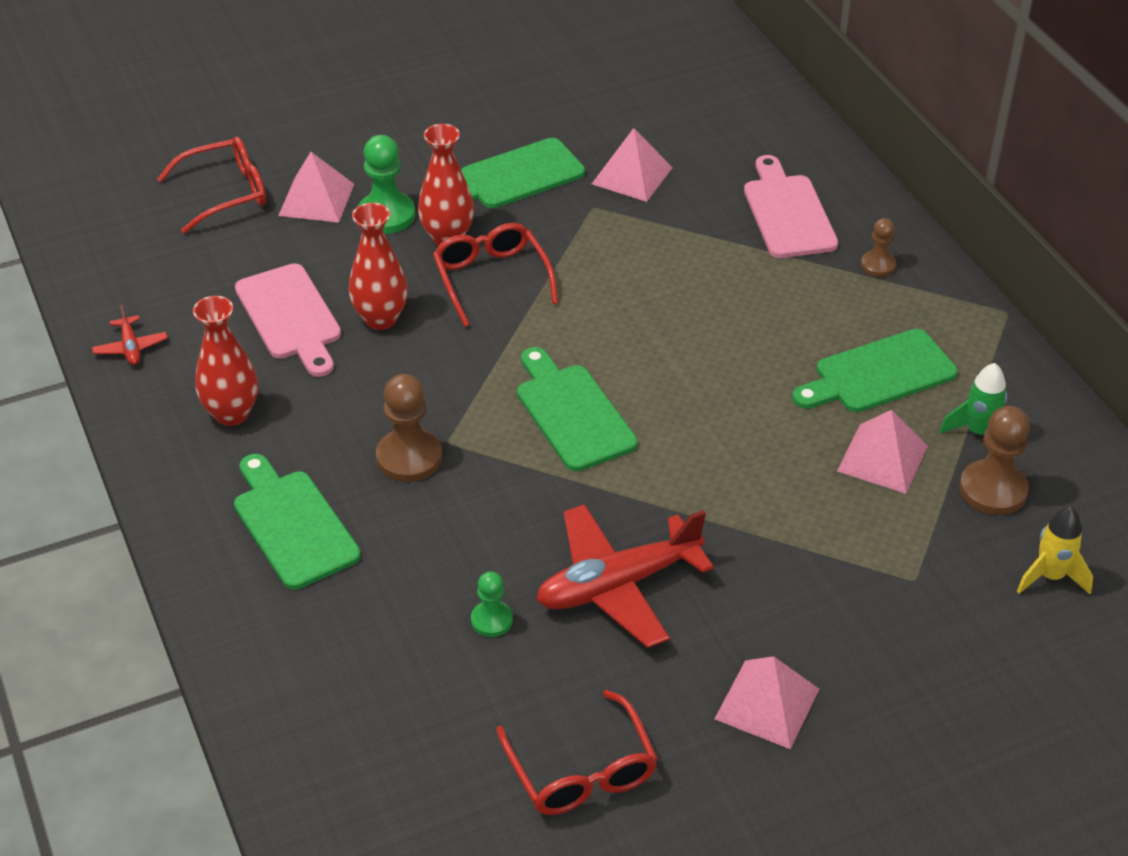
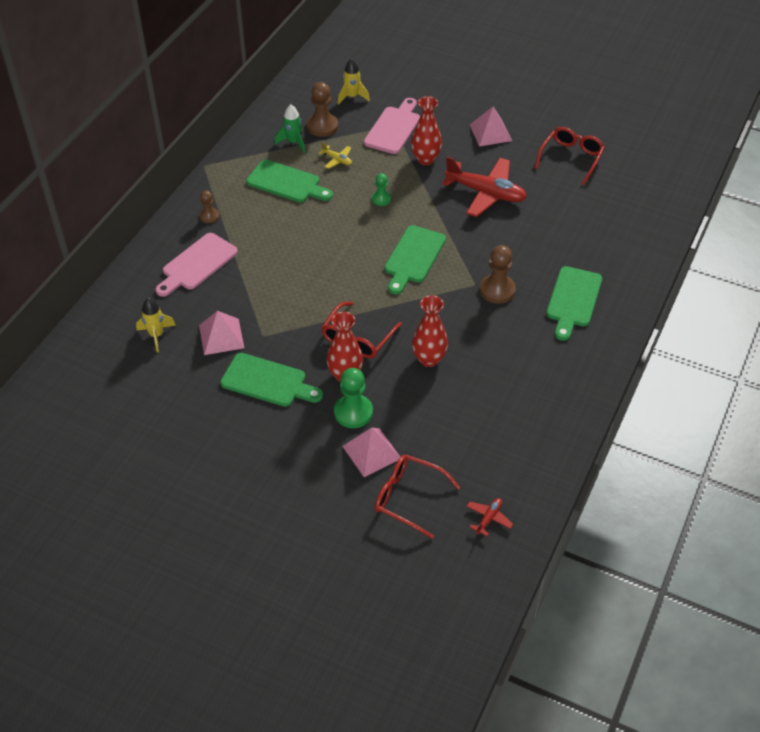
camera: 130 degrees left, 5 degrees up
red plane [92,305,168,365] -> red plane moved to [467,498,513,536]
red vase [193,296,258,426] -> red vase moved to [411,96,442,165]
pink cutting board [235,263,341,377] -> pink cutting board moved to [364,98,420,154]
green pawn [471,571,513,637] -> green pawn moved to [372,173,391,206]
pink pyramid [837,410,928,494] -> yellow plane [319,142,352,169]
none -> yellow rocket [136,298,176,352]

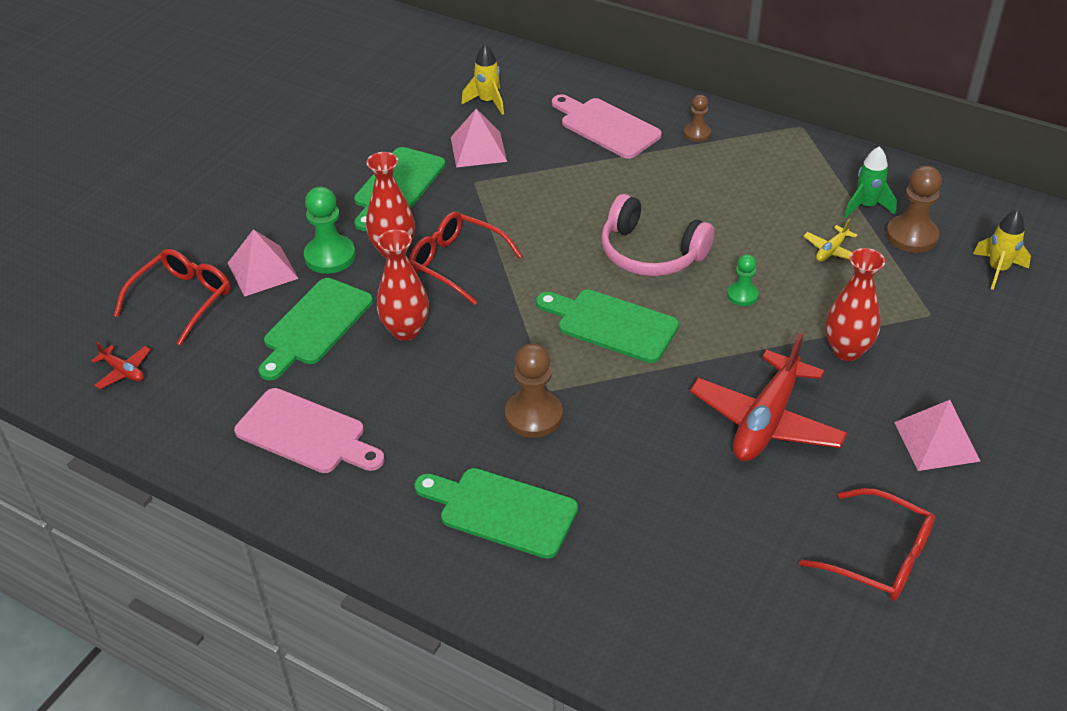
camera: 95 degrees right, 5 degrees down
green cutting board [246,160,333,202] -> green cutting board moved to [258,278,373,380]
pink cutting board [364,98,420,154] -> pink cutting board moved to [234,388,385,473]
none -> pink headphones [601,194,714,276]

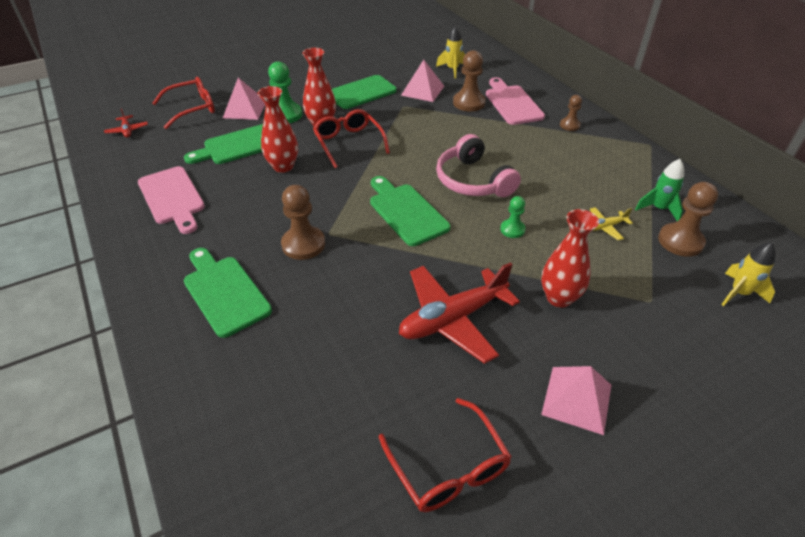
camera: 30 degrees right, 0 degrees up
none -> brown pawn [453,50,486,112]

